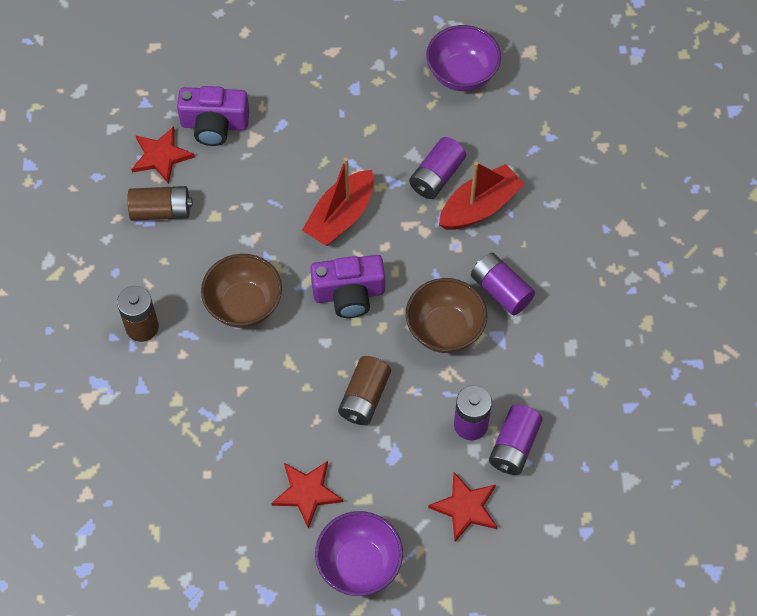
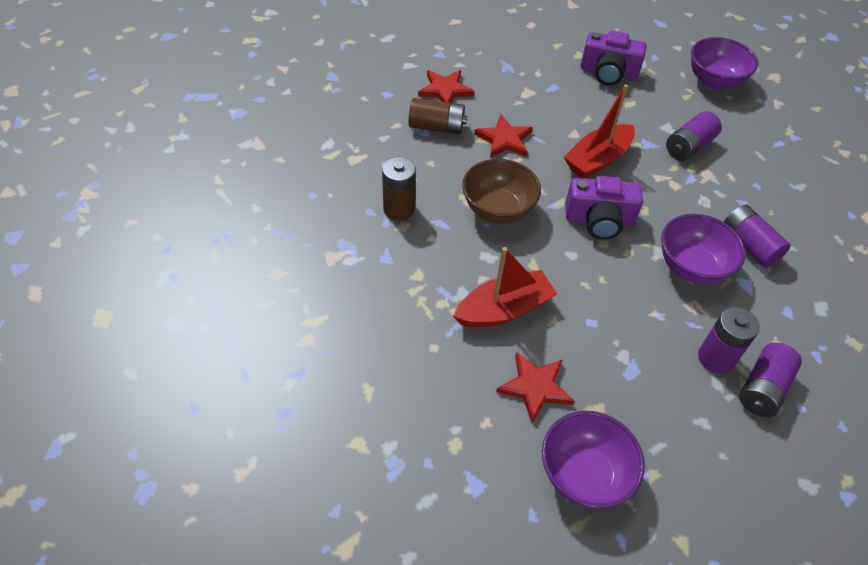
camera: 10 degrees right, 10 degrees down
purple camera [177,86,249,146] -> purple camera moved to [581,31,646,85]
brown battery [338,356,391,425] -> none
brown bowl [406,278,487,353] -> purple bowl [661,214,746,284]
red star [428,472,497,541] -> red star moved to [474,115,533,158]
red boat [439,162,524,230] -> red boat moved to [453,247,557,327]

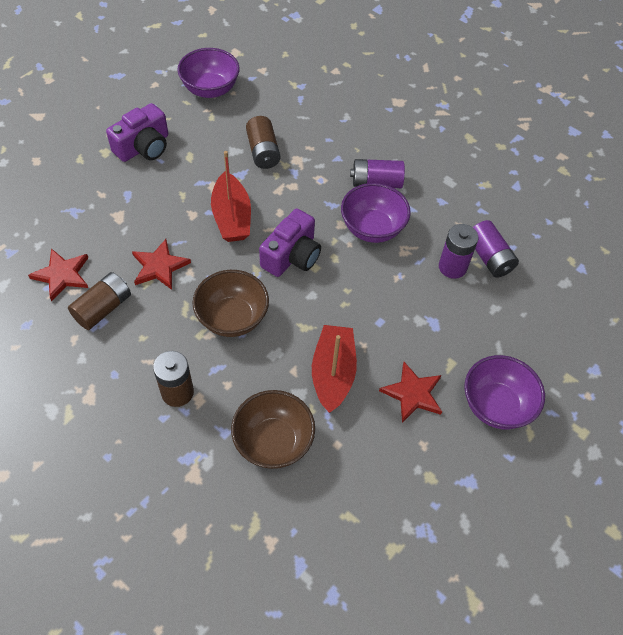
camera: 60 degrees left, 5 degrees up
purple battery [666,111,722,161] -> brown battery [246,116,280,169]
none -> brown bowl [231,390,315,469]

